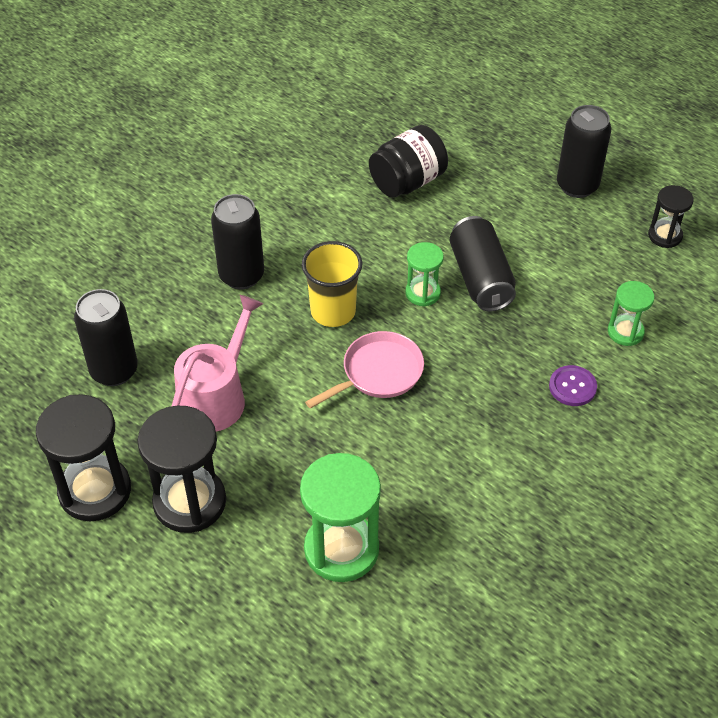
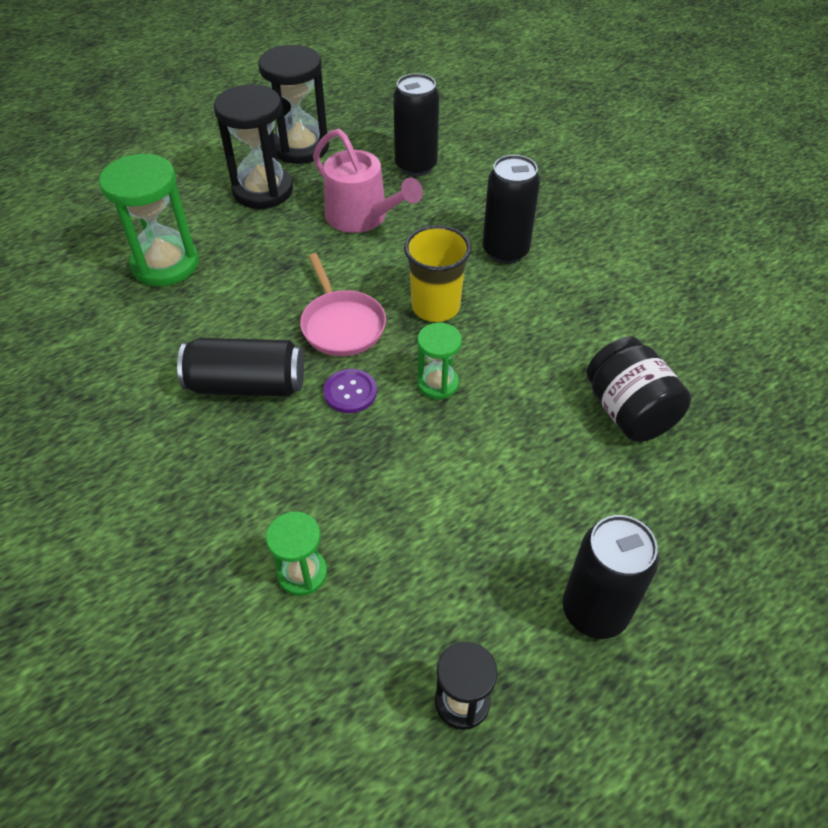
camera: 105 degrees right, 0 degrees up
black can [450,216,516,311] -> black can moved to [177,338,304,397]
purple button [549,365,597,406] -> purple button moved to [323,369,377,413]

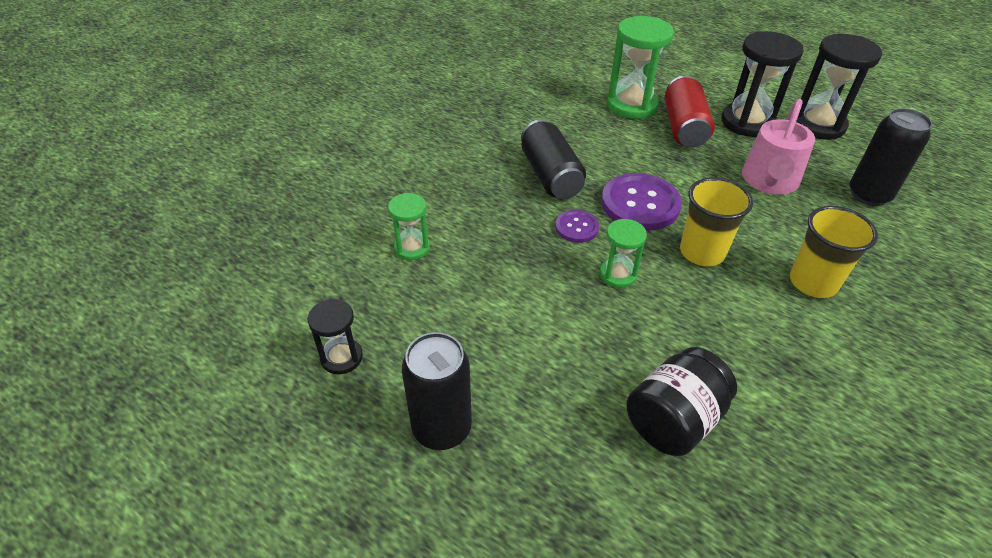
camera: 70 degrees right, 5 degrees down
pink pan [300,253,386,356] -> purple button [601,173,682,231]
black can [483,155,540,264] -> yellow cup [790,206,878,298]
none -> red can [664,76,715,148]

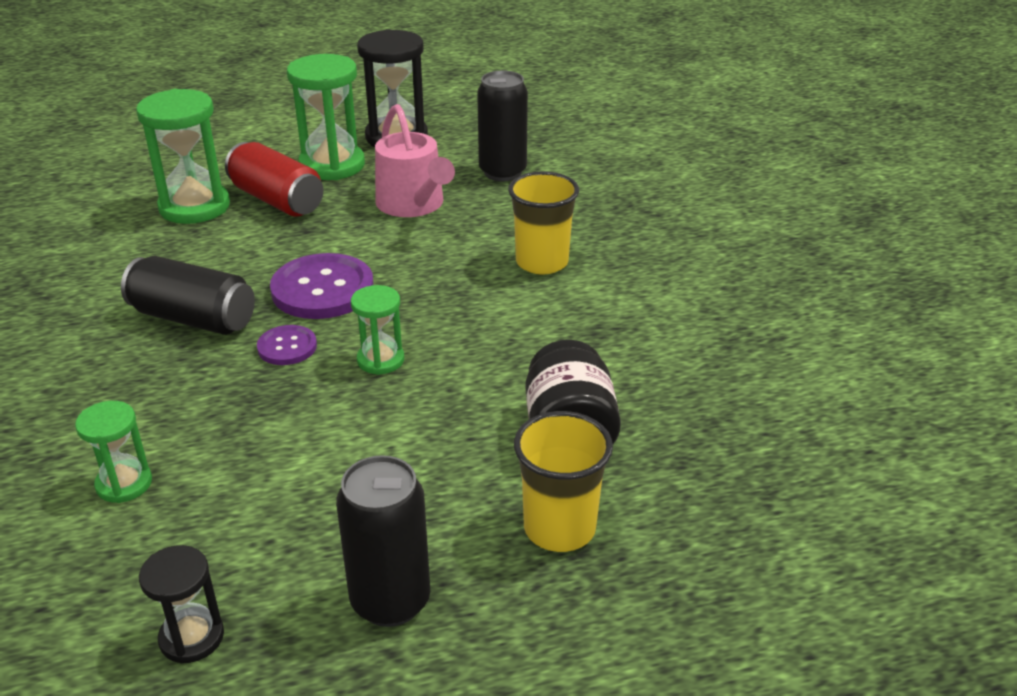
camera: 50 degrees left, 10 degrees down
yellow cup [680,177,753,266] -> yellow cup moved to [514,411,613,552]
black hourglass [722,31,804,137] -> green hourglass [287,54,365,180]

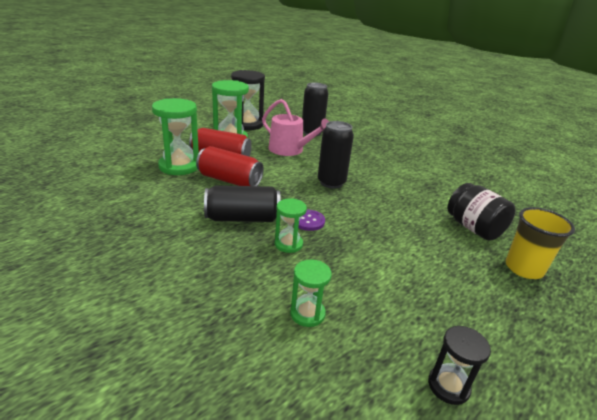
camera: 30 degrees left, 5 degrees down
purple button [270,253,373,319] -> none
black can [336,455,430,627] -> black can moved to [318,121,354,188]
green hourglass [351,285,404,375] -> green hourglass moved to [275,198,307,253]
yellow cup [508,171,579,275] -> none
none -> red can [196,146,264,186]

